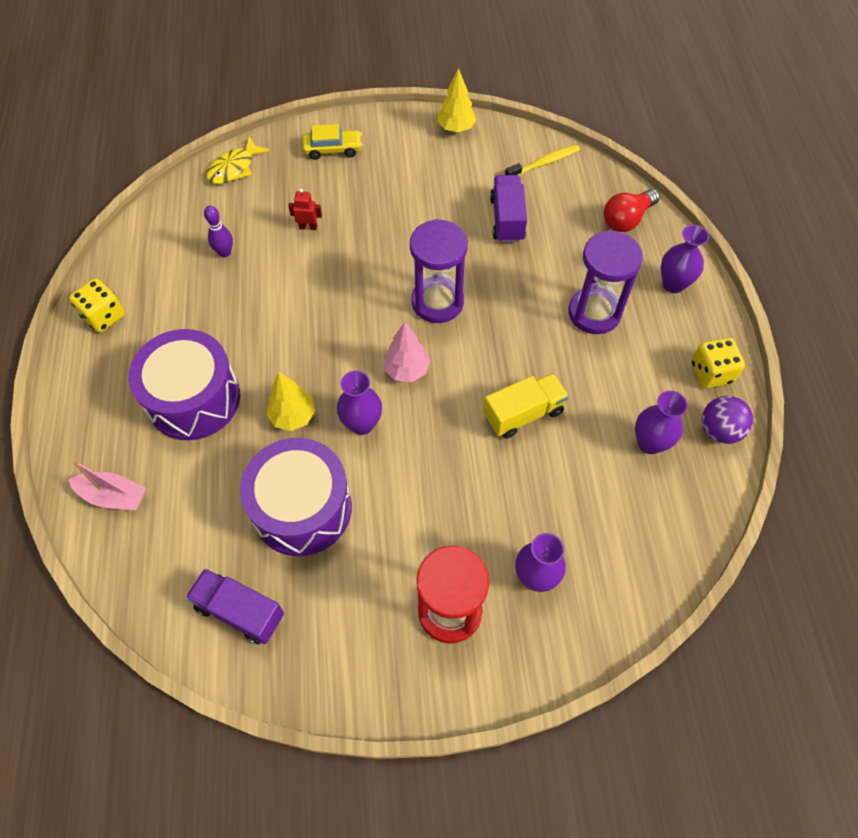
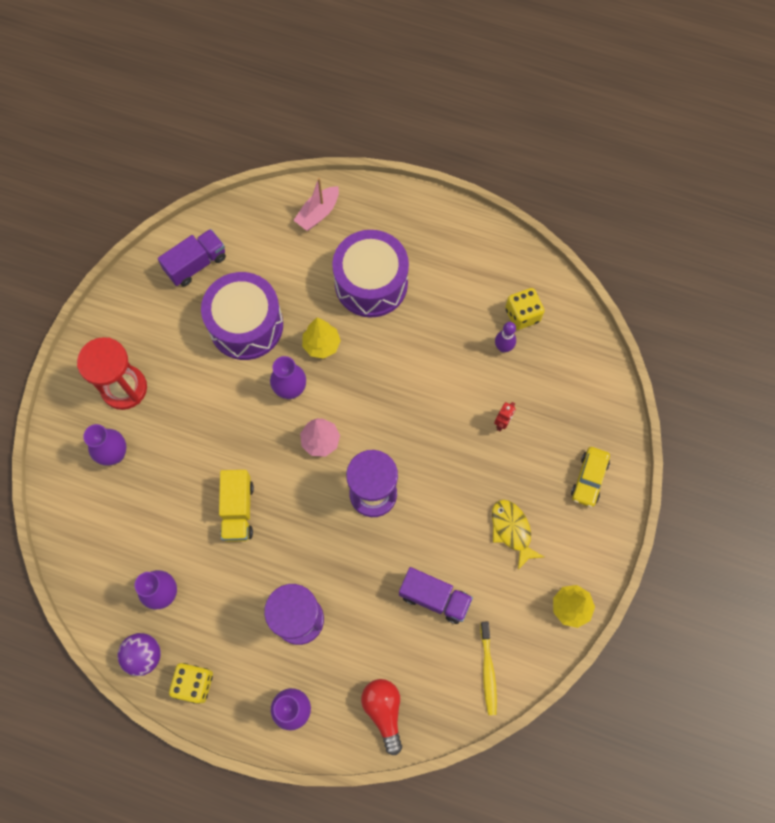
camera: 115 degrees right, 10 degrees up
yellow dice [69,278,125,333] -> yellow dice moved to [505,288,545,330]
yellow fish [206,137,270,184] -> yellow fish moved to [492,500,544,570]

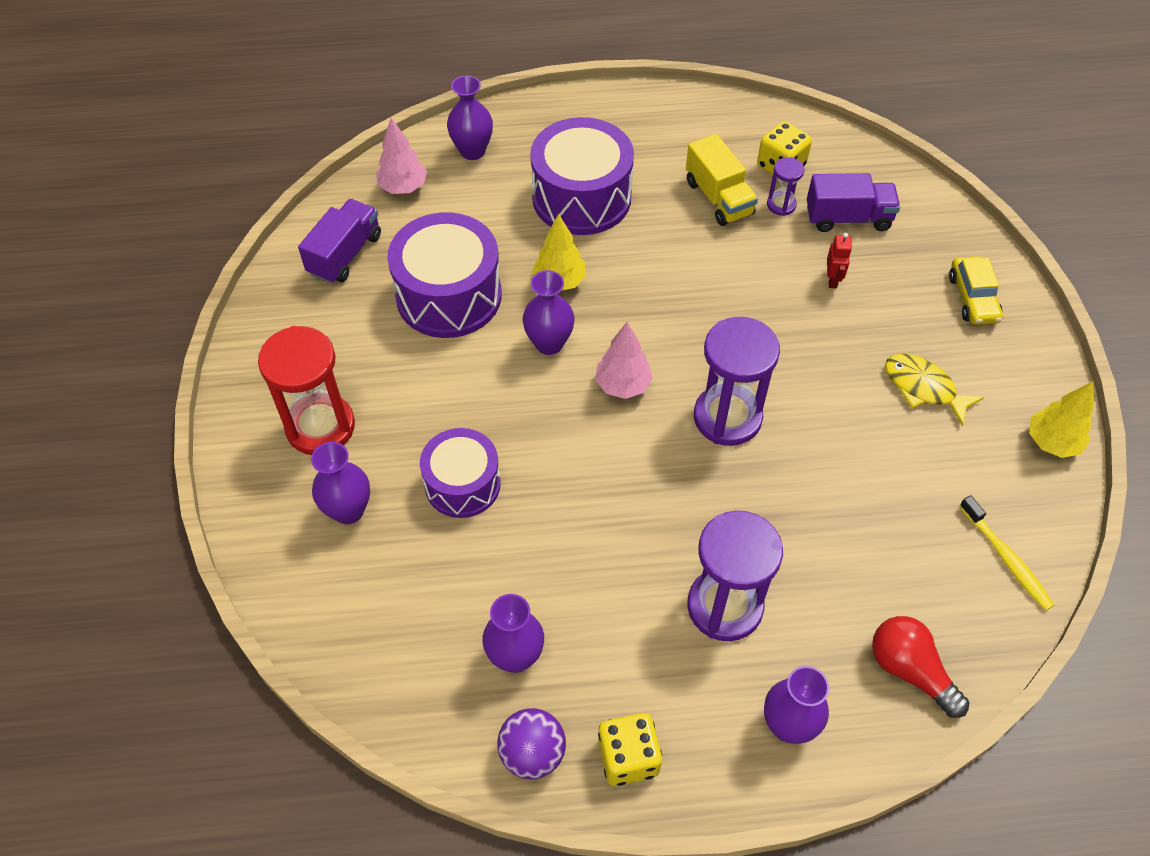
camera: 25 degrees left, 15 degrees down
yellow truck [219,470,254,542] -> yellow truck moved to [686,134,758,226]
pink boat [293,178,339,231] -> purple vase [447,75,493,160]
purple truck [399,567,473,624] -> purple truck moved to [807,173,900,232]
purple bowling pin [495,322,516,352] -> purple hourglass [767,157,805,216]
none -> pink tree [376,118,427,194]
none -> purple drum [420,428,501,518]

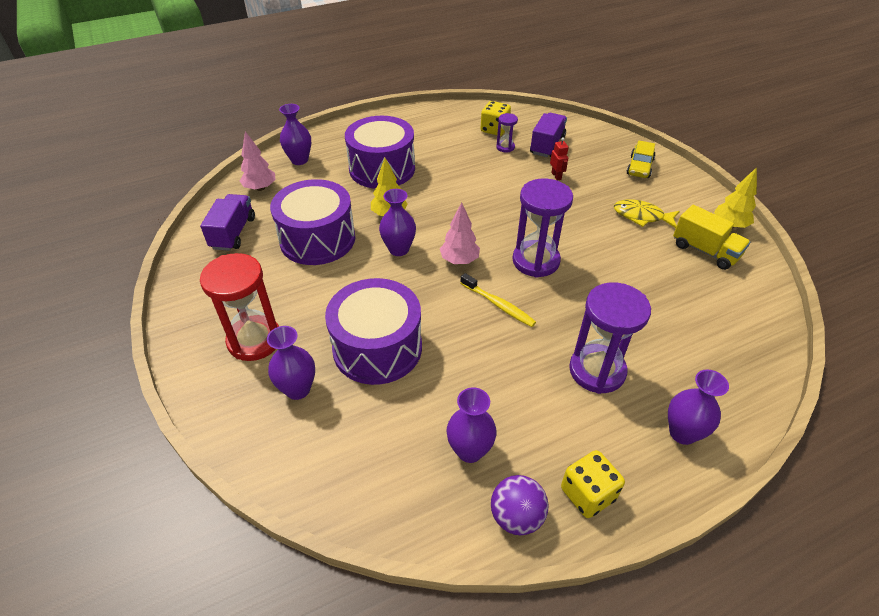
camera: 20 degrees left, 10 degrees down
purple drum [420,428,501,518] -> purple drum [325,278,422,385], size x1.55
yellow truck [686,134,758,226] -> yellow truck moved to [673,205,750,270]
purple truck [807,173,900,232] -> purple truck turned 45 degrees counterclockwise [530,113,567,157]
red light bulb [872,616,969,718] -> none
yellow car [949,256,1003,325] -> yellow car turned 45 degrees clockwise [627,141,655,178]
yellow toothbrush [959,495,1054,611] -> yellow toothbrush moved to [461,273,536,327]

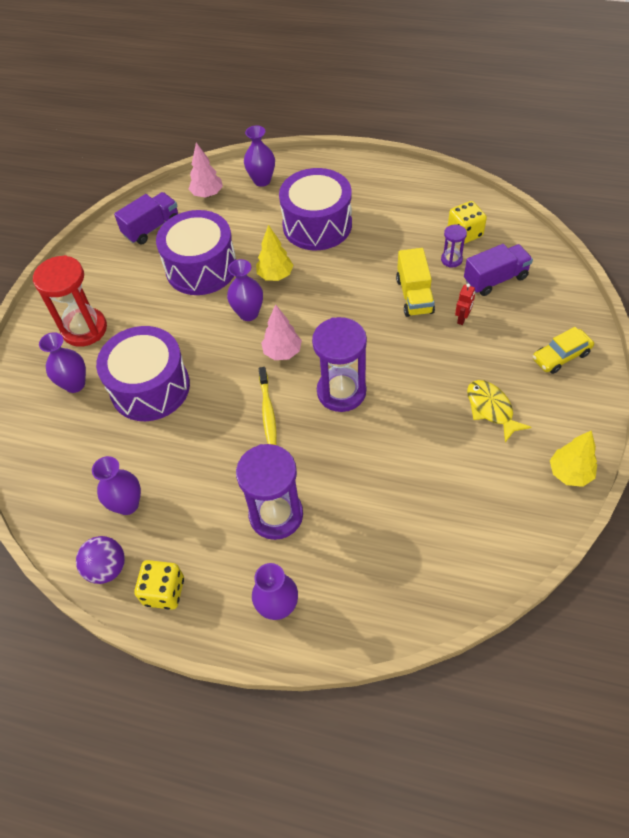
camera: 45 degrees right, 10 degrees up
yellow truck [673,205,750,270] -> yellow truck moved to [396,248,435,317]

